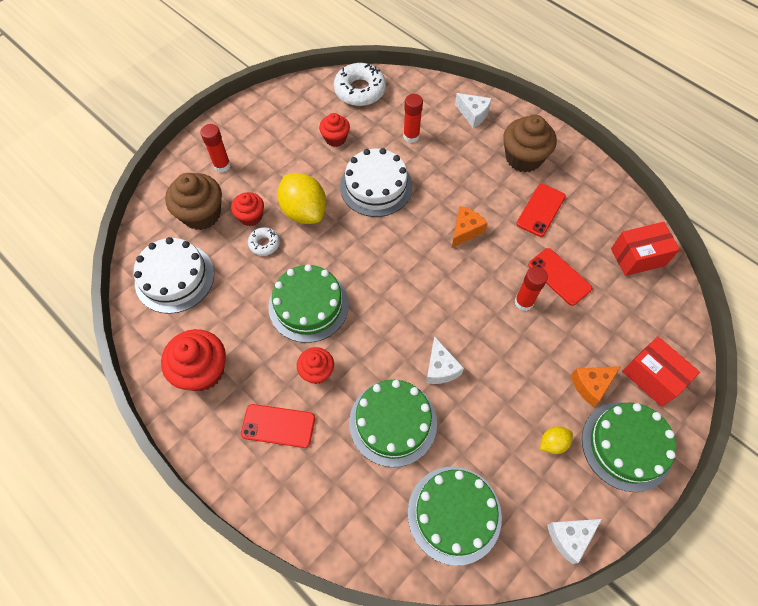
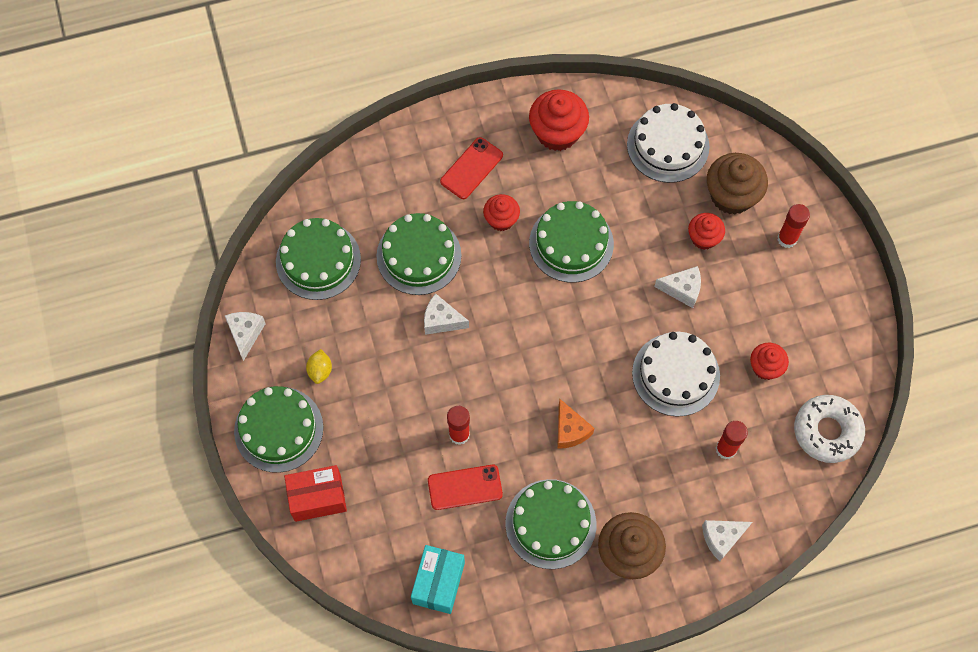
camera: 120 degrees right, 5 degrees up
white donut [248,227,280,256] -> none
yellow lemon [277,173,327,224] -> white cheese [654,266,701,308]
red phone [517,184,566,237] -> green cake [505,479,596,569]
orange cheese [571,366,621,407] -> none
red box [611,222,680,276] -> turquoise box [411,545,465,614]

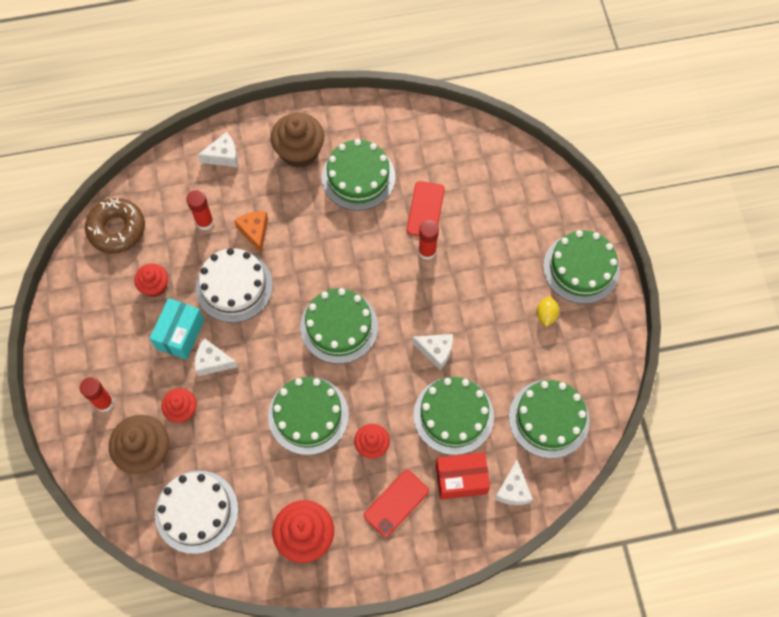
camera: 175 degrees left, 0 degrees up
white cheese [225,312,266,361] -> white cheese moved to [495,460,533,505]
red box [284,465,347,522] -> red box moved to [436,452,490,500]
turquoise box [411,545,465,614] -> turquoise box moved to [149,298,204,360]
red phone [428,465,503,510] -> red phone turned 75 degrees counterclockwise [407,181,445,236]
orange cheese [557,399,594,449] -> orange cheese moved to [234,211,268,254]
white donut [794,395,865,463] -> brown donut [85,198,145,254]
none -> green cake [300,288,378,364]

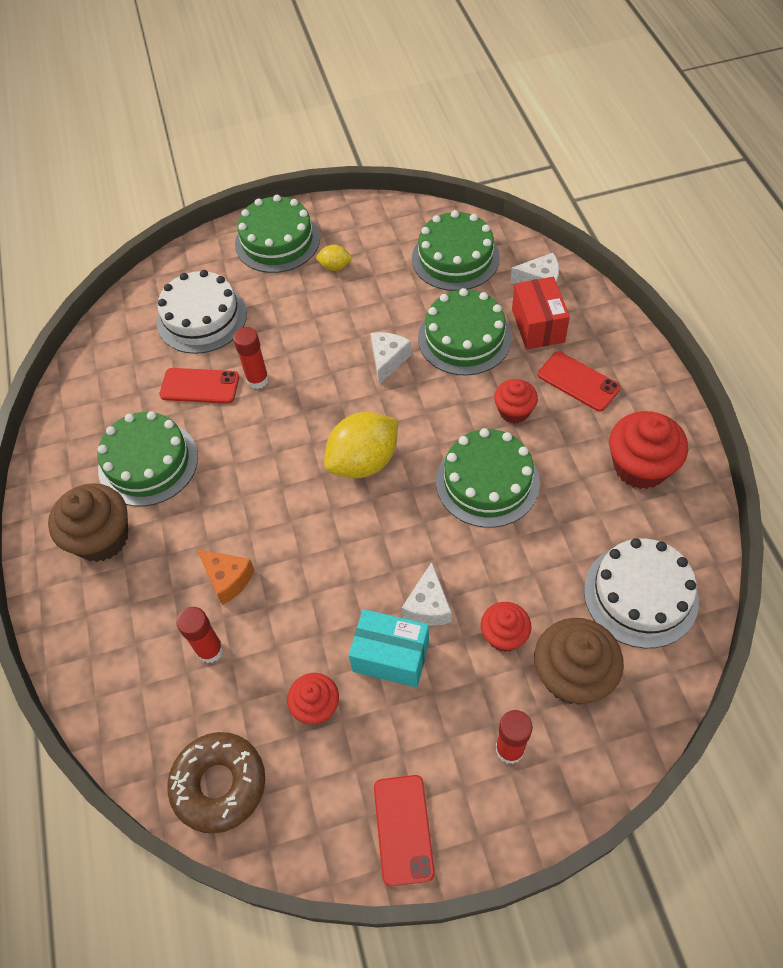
camera: 90 degrees left, 10 degrees down
white cake [196,248,273,323] -> white cake moved to [157,270,247,354]
white cheese [198,132,238,167] -> none
orange cheese [234,211,268,254] -> orange cheese turned 120 degrees counterclockwise [197,549,254,605]
green cake [300,288,378,364] -> yellow lemon [324,412,398,478]
none -> red phone [374,775,435,886]

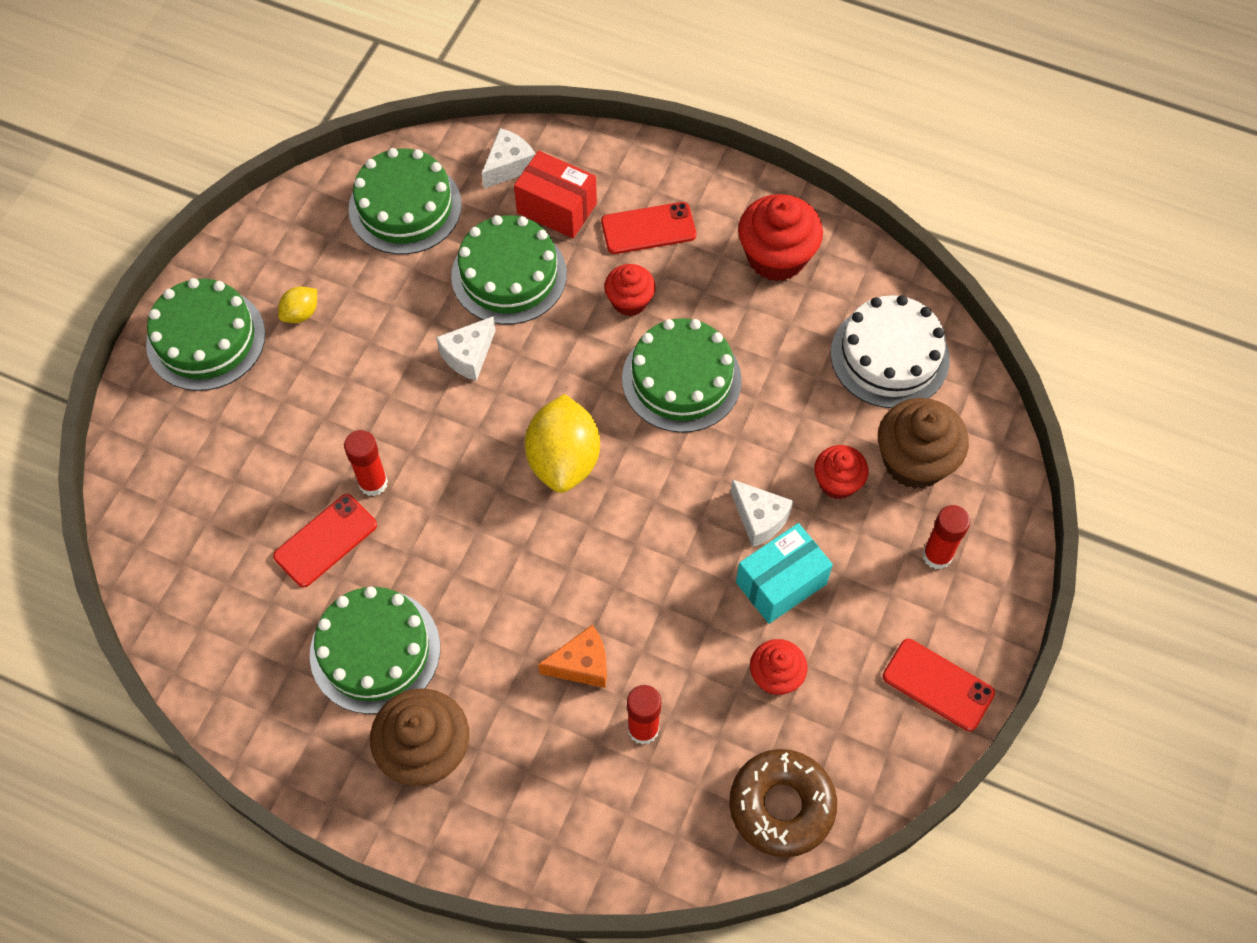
camera: 55 degrees left, 5 degrees up
white cake [157,270,247,354] -> none
white cheese [371,332,411,385] -> white cheese turned 105 degrees counterclockwise [436,316,496,381]

